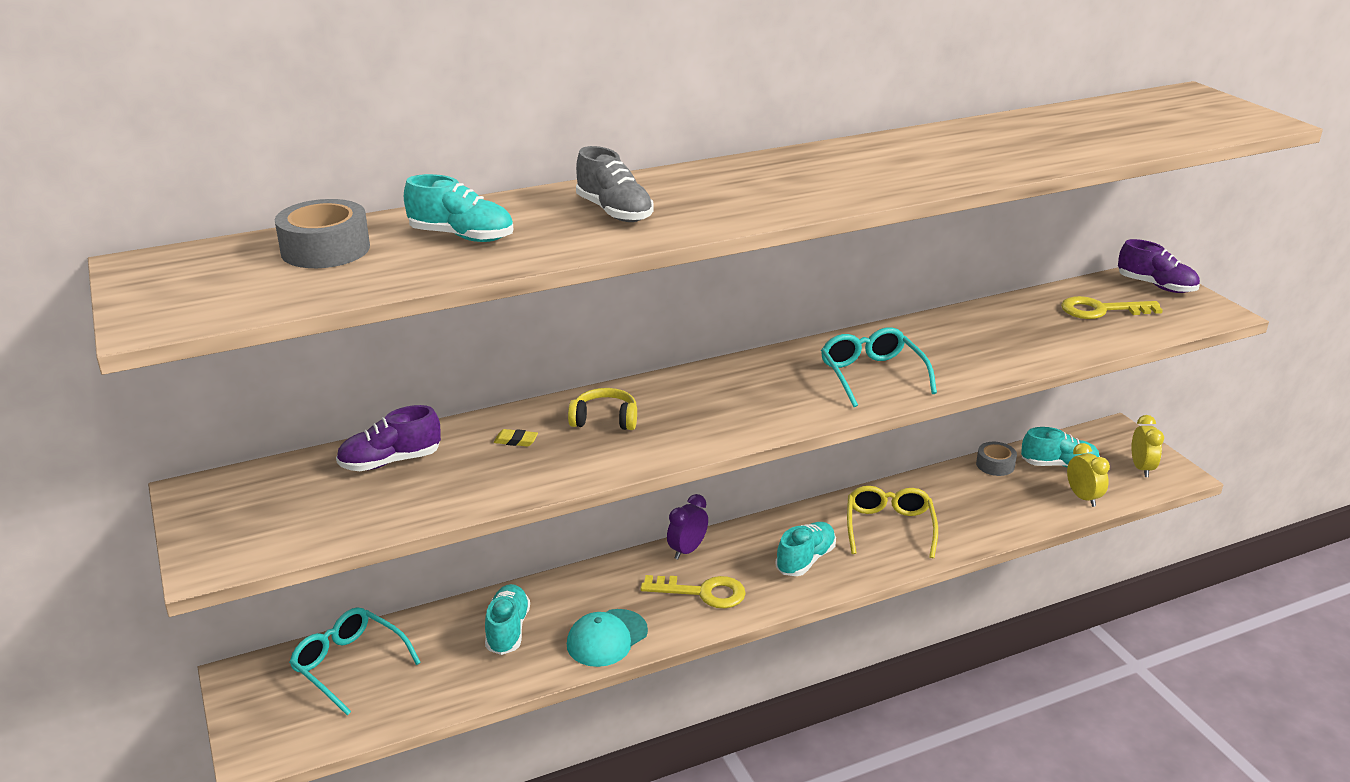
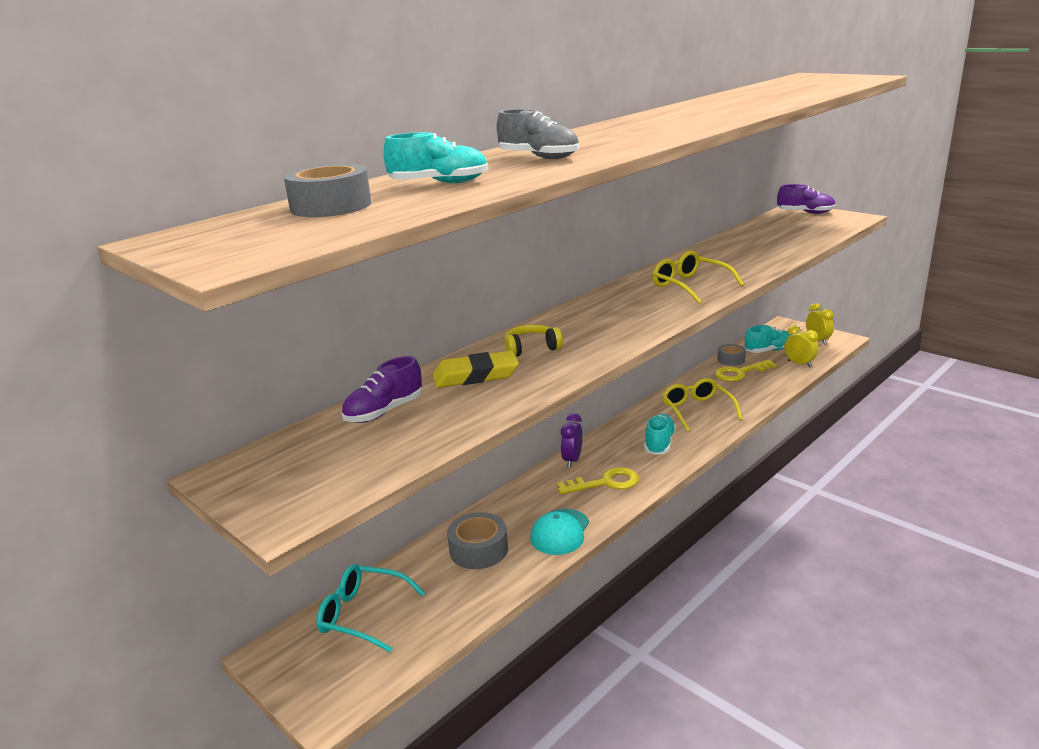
camera: 20 degrees left, 5 degrees down
turquoise shoe [485,584,530,655] -> grey tape [447,512,508,569]
yellow eraser [494,429,538,447] -> yellow eraser [433,351,519,388], size x2.33
turquoise glasses [821,327,937,407] -> yellow glasses [653,251,744,304]
yellow key [1061,296,1163,319] -> yellow key moved to [715,360,776,382]

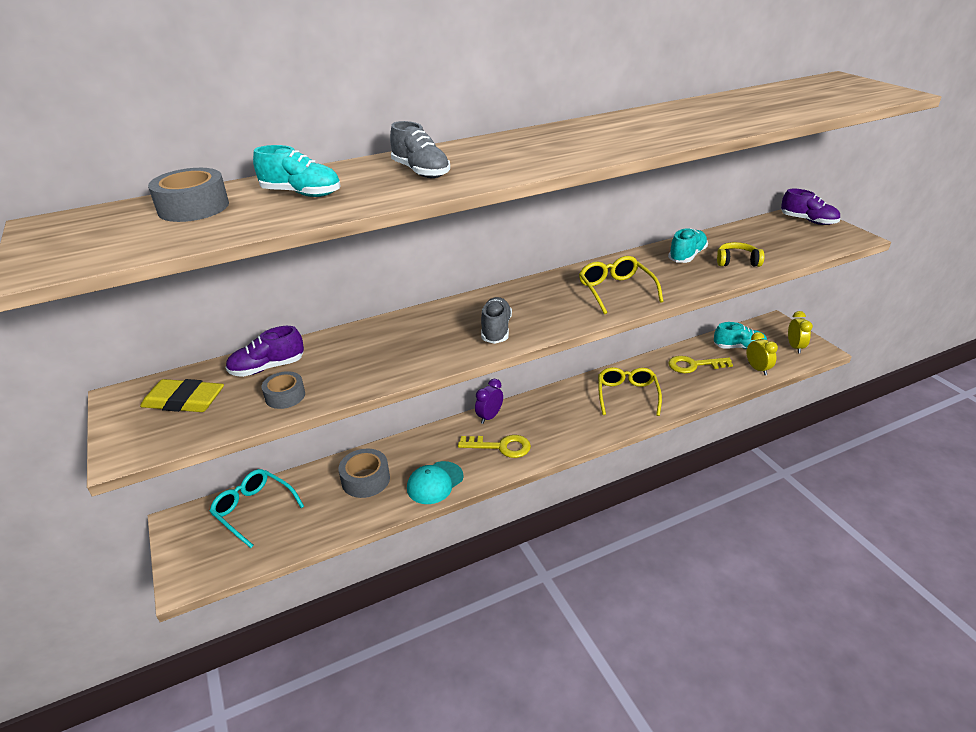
camera: 20 degrees right, 10 degrees up
yellow eraser [433,351,519,388] -> yellow eraser moved to [140,379,224,412]
yellow headphones [504,325,563,356] -> yellow headphones moved to [717,242,764,267]
turquoise shoe [644,414,676,455] -> turquoise shoe moved to [668,228,708,263]
grey tape [717,344,746,366] -> grey tape moved to [262,371,305,409]
none -> grey shoe [481,297,512,344]

